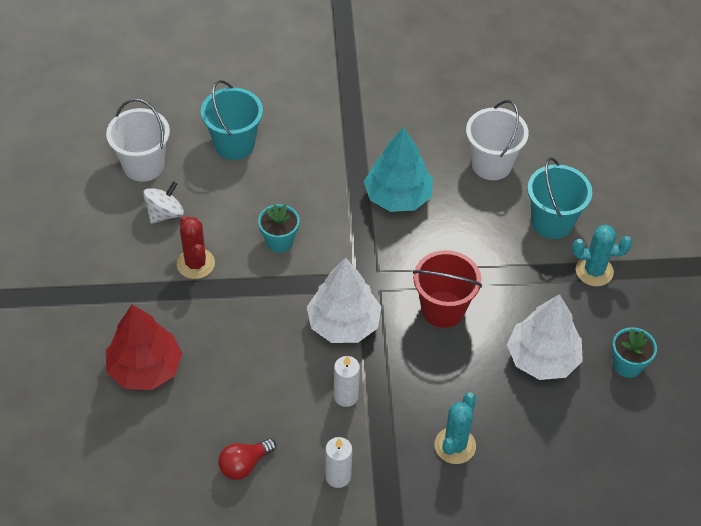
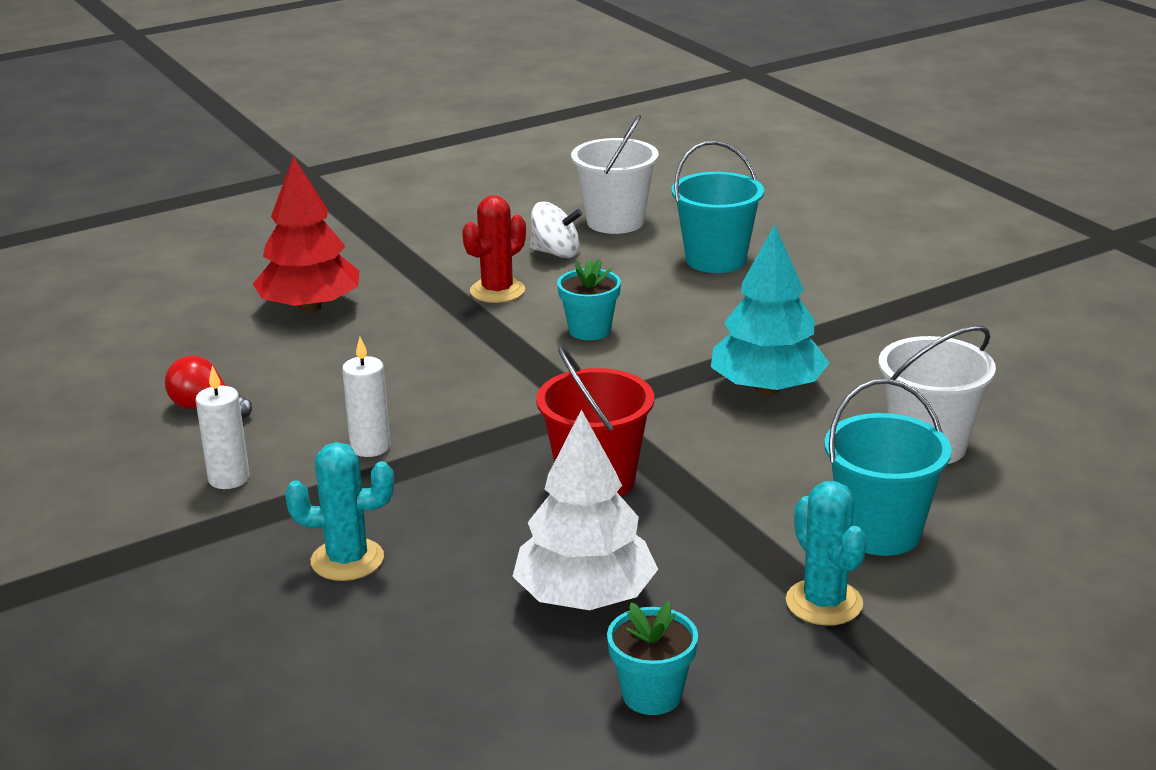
camera: 65 degrees right, 25 degrees down
white tree [307,258,382,343] -> none

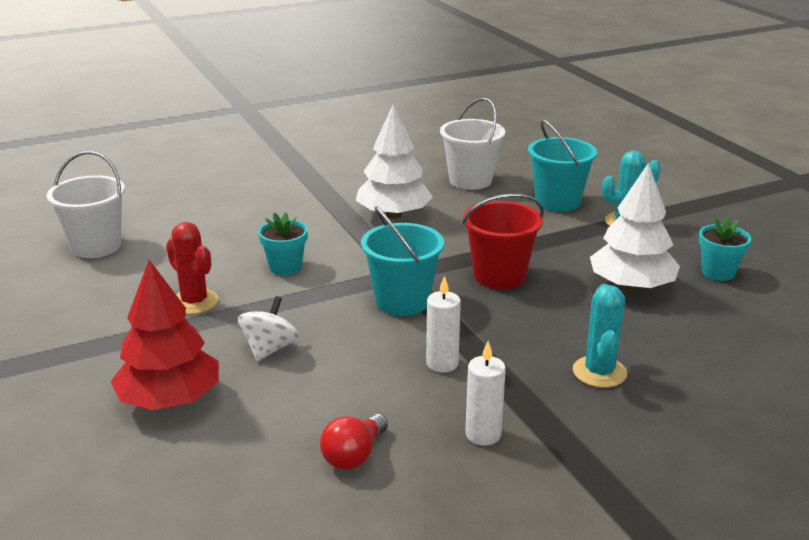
camera: 85 degrees left, 0 degrees up
white spinning top [530,202,582,258] -> white spinning top moved to [238,296,299,361]
turquoise bucket [671,141,764,273] -> turquoise bucket moved to [361,206,444,316]
turquoise tree [711,225,829,395] -> white tree [356,104,433,219]

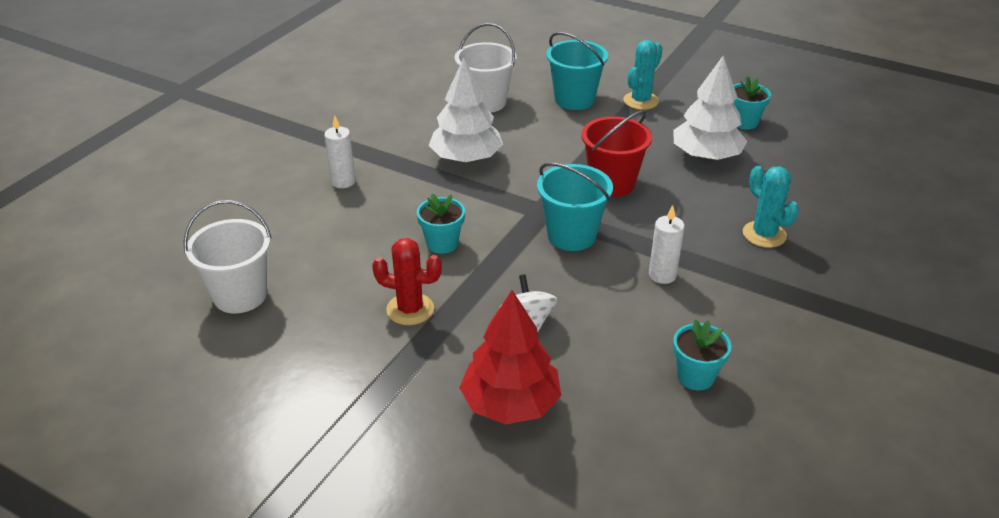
camera: 35 degrees left, 10 degrees up
red light bulb [320,414,388,470] -> turquoise flower pot [673,319,731,390]
white candle [465,341,506,445] -> white candle moved to [324,116,356,188]

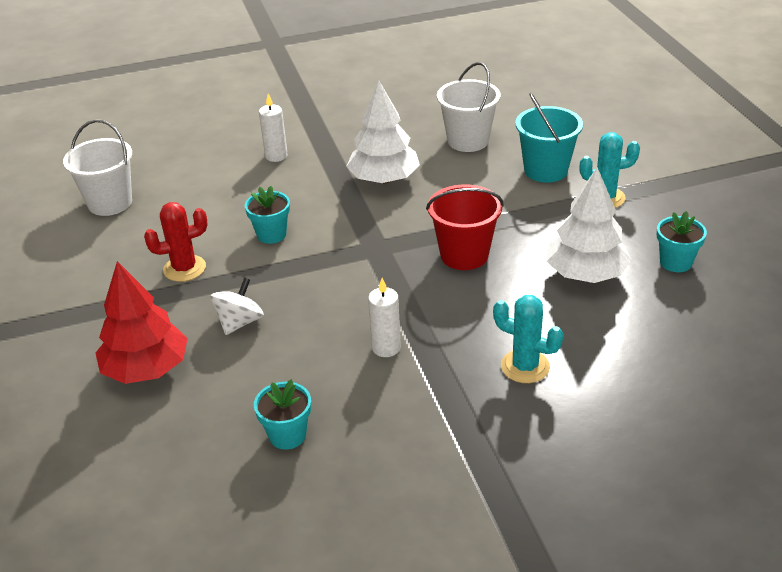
camera: 45 degrees right, 0 degrees up
red cactus [372,238,442,325] -> red cactus turned 75 degrees counterclockwise [144,202,208,282]
turquoise bucket [537,163,613,251] -> none
turquoise cactus [743,166,799,248] -> turquoise cactus turned 75 degrees counterclockwise [493,295,564,383]

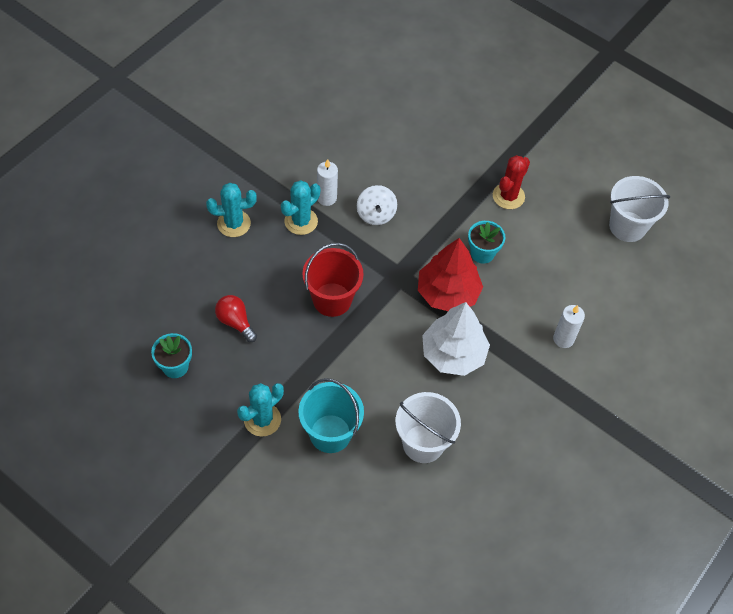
camera: 140 degrees right, 20 degrees up
red tree [96,261,188,384] -> red tree moved to [418,238,483,311]
white spinning top [210,278,264,335] -> white spinning top moved to [357,185,397,225]
turquoise flower pot [254,379,311,450] -> none
white tree [546,167,632,283] -> red light bulb [215,295,257,342]
none -> turquoise cactus [281,180,320,235]

